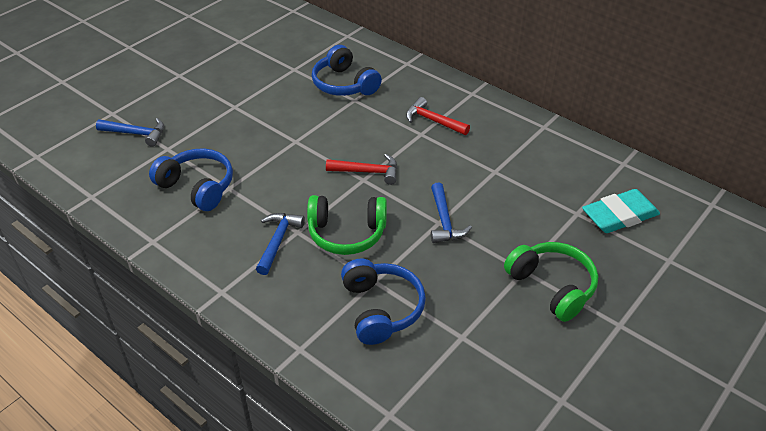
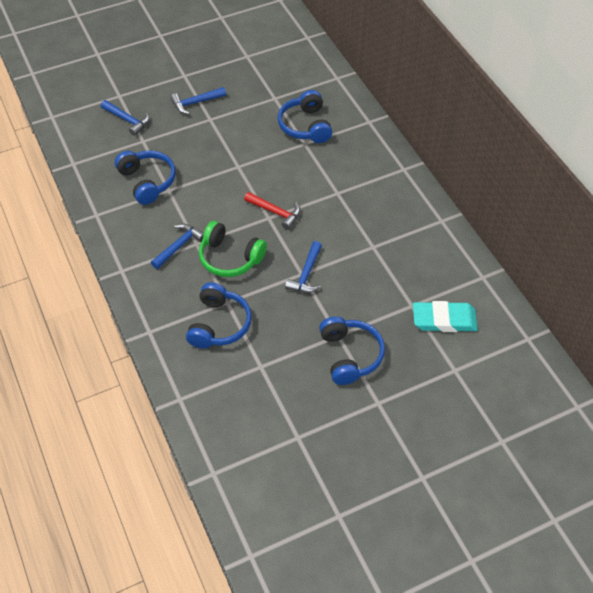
camera: 25 degrees right, 10 degrees up
red hammer [406,97,470,135] -> none
green headphones [504,242,598,322] -> blue headphones [319,316,385,385]
none -> blue hammer [170,87,226,114]

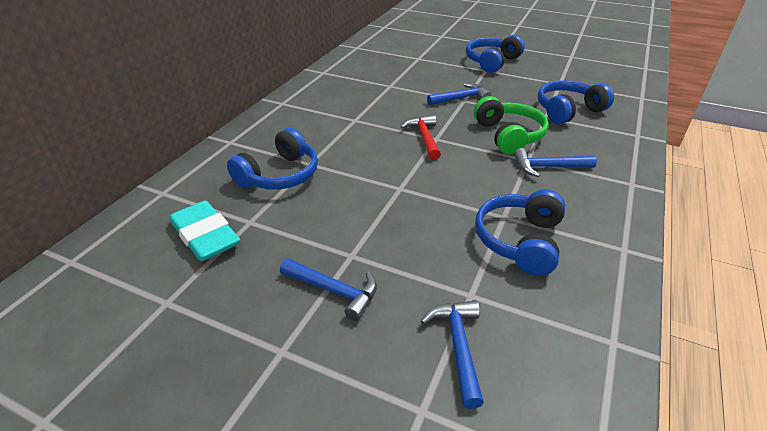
camera: 130 degrees left, 15 degrees down
turquoise eraser [413,301,478,332] -> turquoise eraser moved to [169,201,240,261]

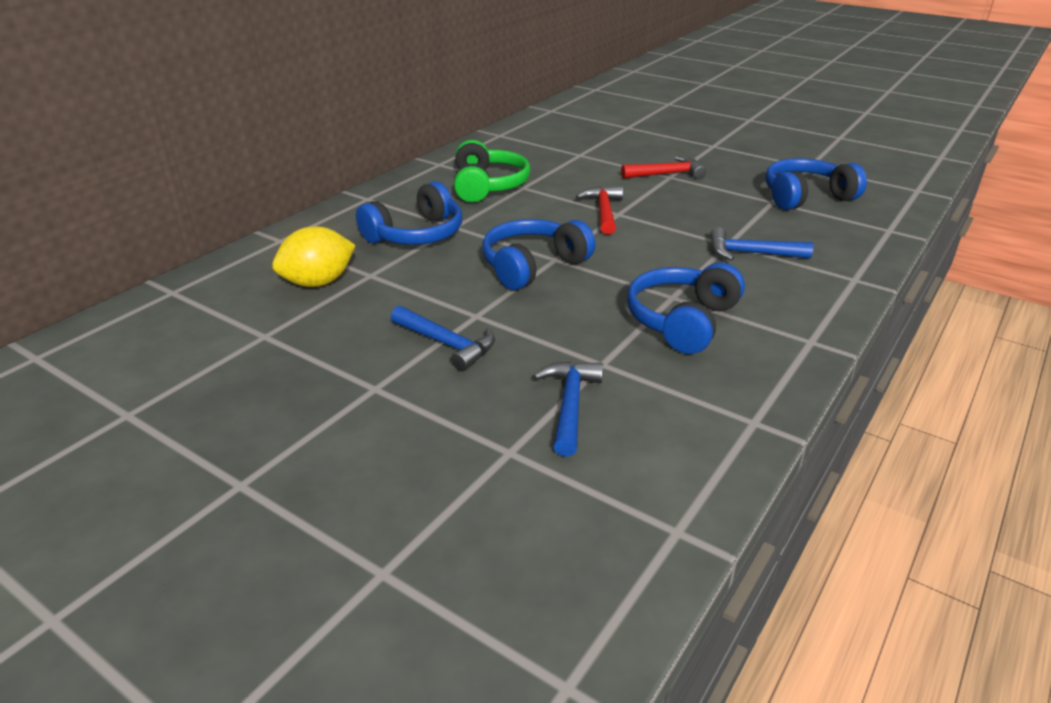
camera: 10 degrees right, 5 degrees down
turquoise eraser [169,201,240,261] -> yellow lemon [272,226,356,287]
blue hammer [427,83,491,105] -> red hammer [621,156,706,179]
blue headphones [466,35,525,73] -> blue headphones moved to [482,219,595,290]
green headphones [474,96,549,154] -> green headphones moved to [454,140,530,202]

